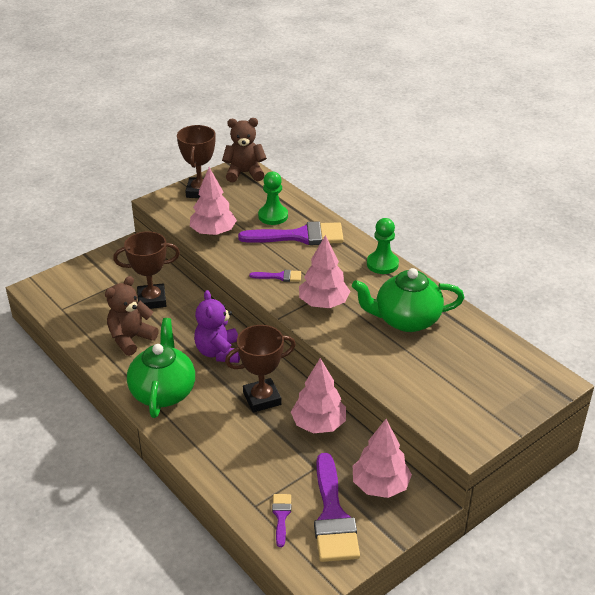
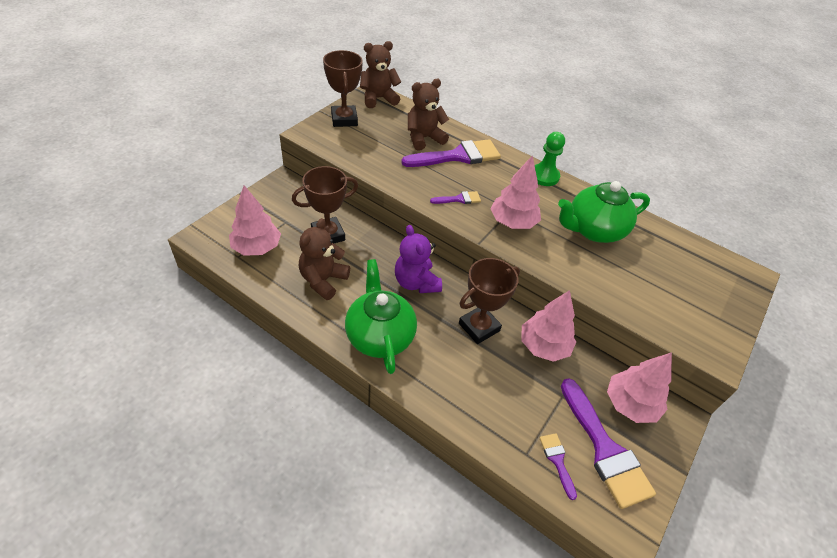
camera: 20 degrees left, 10 degrees up
pink tree [190,167,237,236] -> pink tree moved to [229,185,281,256]
green pawn [258,172,288,225] -> brown teddy bear [408,79,449,150]

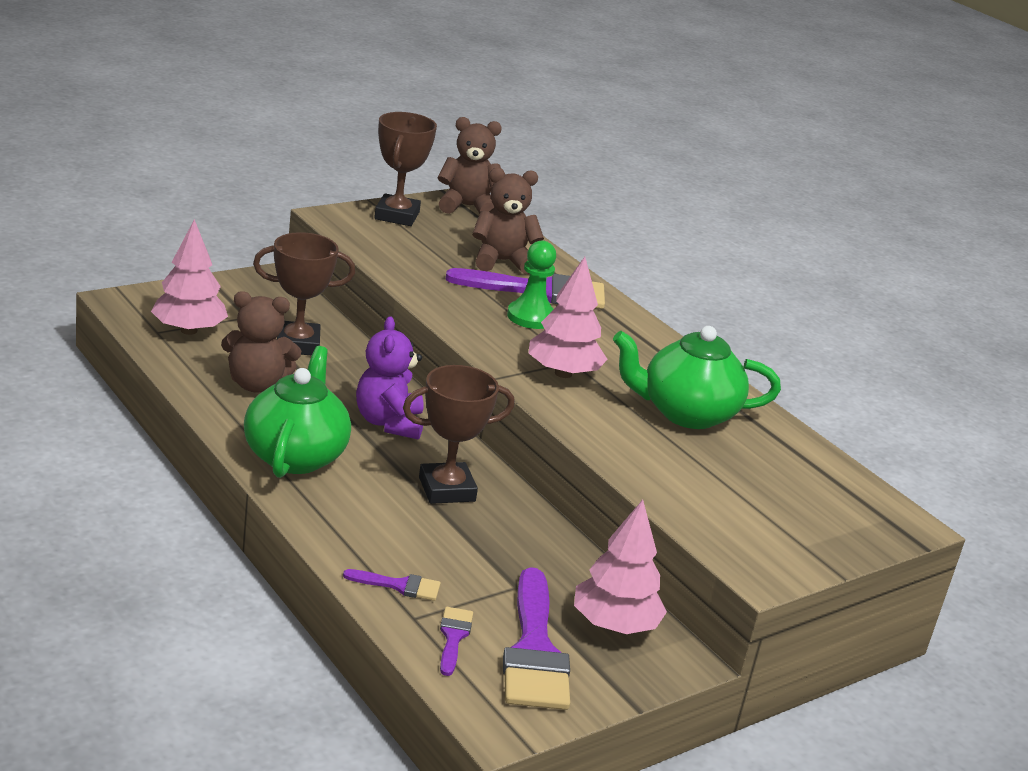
camera: 20 degrees right, 20 degrees down
brown teddy bear [299,218,350,300] -> brown teddy bear turned 135 degrees counterclockwise [221,291,301,393]
purple brush [430,191,481,204] -> purple brush moved to [343,569,441,601]
pink tree [521,290,576,362] -> none
green pawn [535,132,565,186] -> green pawn moved to [507,240,556,329]

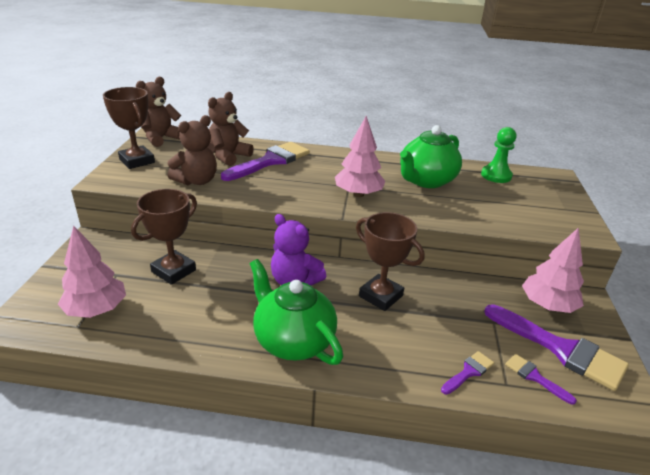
camera: 45 degrees left, 5 degrees up
brown teddy bear [221,291,301,393] -> brown teddy bear moved to [168,115,217,185]
brown trophy [403,365,515,504] -> brown trophy turned 75 degrees counterclockwise [356,212,424,311]
green pawn [507,240,556,329] -> green pawn moved to [481,127,516,183]

